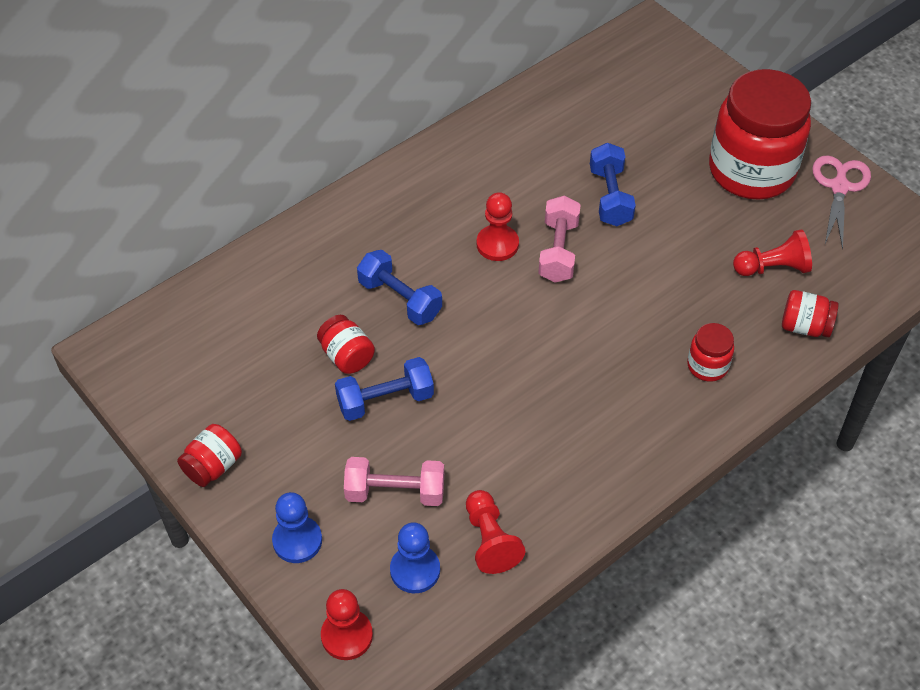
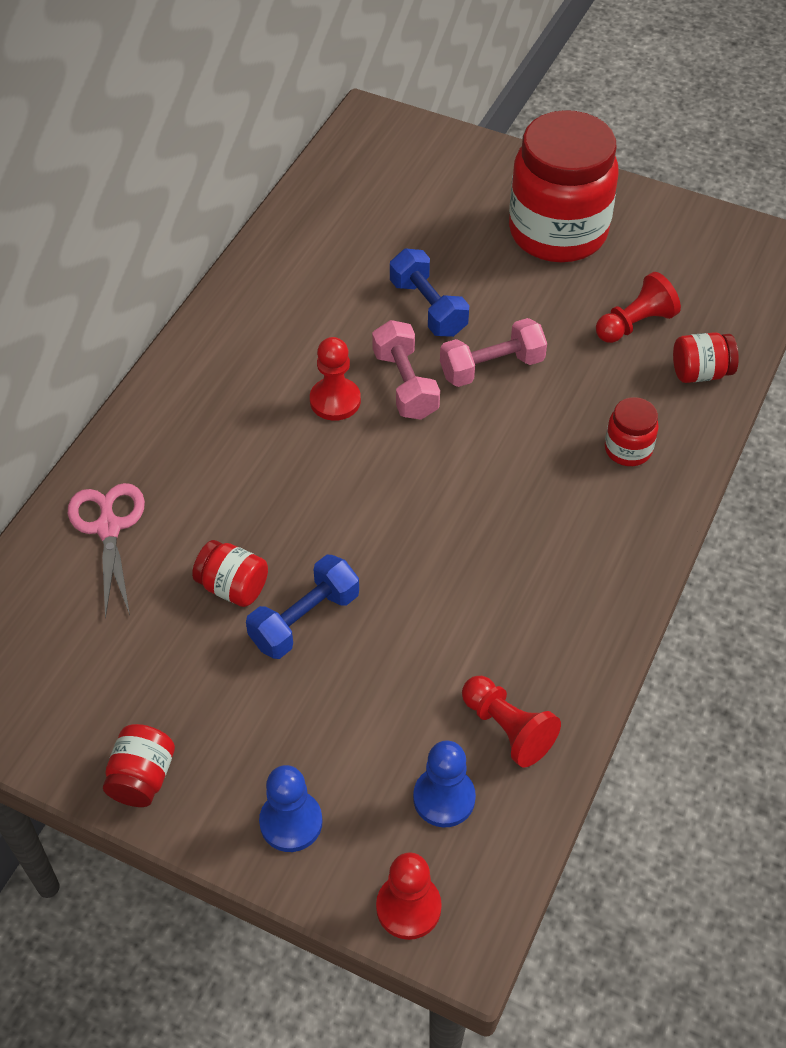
camera: 25 degrees left, 0 degrees up
pink dumbbell [344,457,444,506] -> pink dumbbell moved to [440,318,547,387]
blue dumbbell [357,250,442,325] -> none
pink scissors [812,155,871,250] -> pink scissors moved to [68,483,145,619]

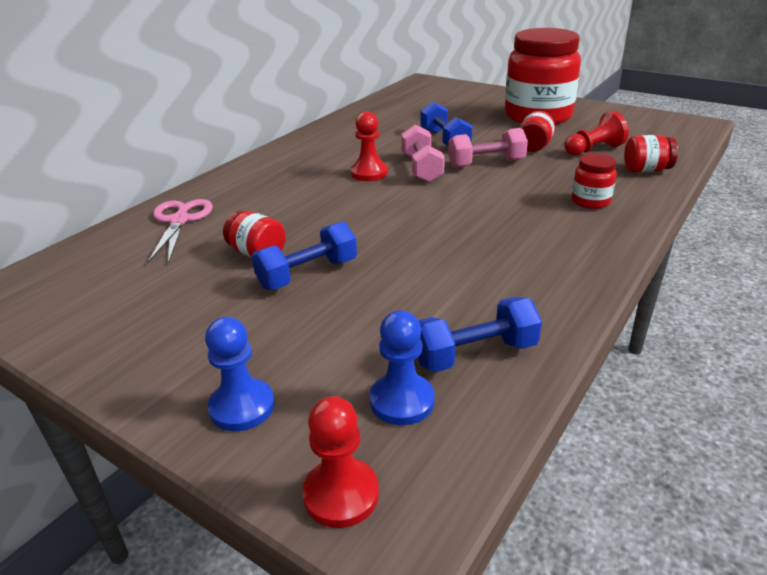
camera: 10 degrees right, 20 degrees down
red jar [103,724,175,807] -> red jar moved to [519,111,555,152]
red pawn [462,676,561,768] -> blue dumbbell [418,297,542,372]

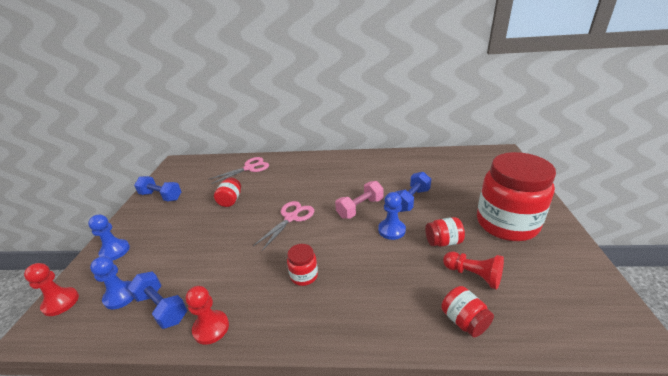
camera: 60 degrees right, 0 degrees up
blue dumbbell [252,221,357,290] -> blue dumbbell moved to [134,176,181,201]
red pawn [351,111,388,181] -> red pawn moved to [185,286,229,345]
pink dumbbell [448,128,528,168] -> blue pawn [378,192,406,240]
red jar [572,153,617,209] -> red jar moved to [287,244,318,286]
none -> pink scissors [253,201,314,251]

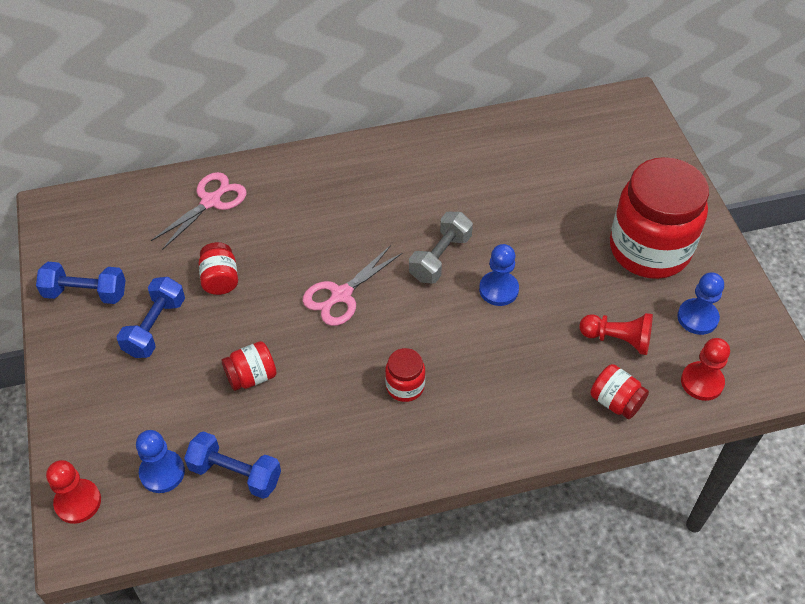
camera: 20 degrees left, 20 degrees up
blue pawn [88,214,130,260] -> blue pawn moved to [678,273,724,335]
red pawn [185,286,229,345] -> red pawn moved to [681,338,730,401]
pink scissors [253,201,314,251] -> pink scissors turned 150 degrees counterclockwise [303,245,403,326]
pink dumbbell [335,181,384,219] -> grey dumbbell [409,212,473,283]
blue dumbbell [396,172,431,212] -> blue dumbbell moved to [116,277,185,358]
red jar [425,217,465,247] -> red jar moved to [222,341,277,391]

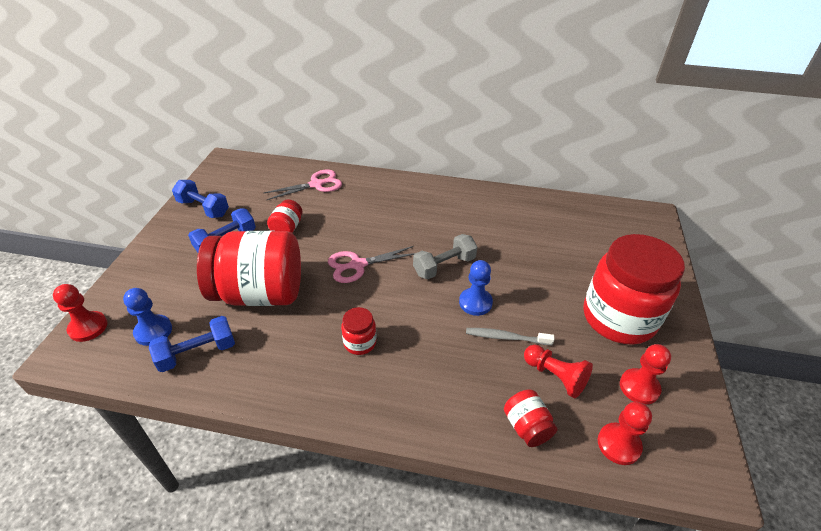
camera: 25 degrees right, 10 degrees down
blue dumbbell [184,431,281,499] -> blue dumbbell turned 75 degrees counterclockwise [149,316,235,372]
red jar [222,341,277,391] -> red jar [197,231,301,306], size x2.33
blue pawn [678,273,724,335] -> red pawn [620,344,671,405]
none -> grey toothbrush [466,328,555,345]

